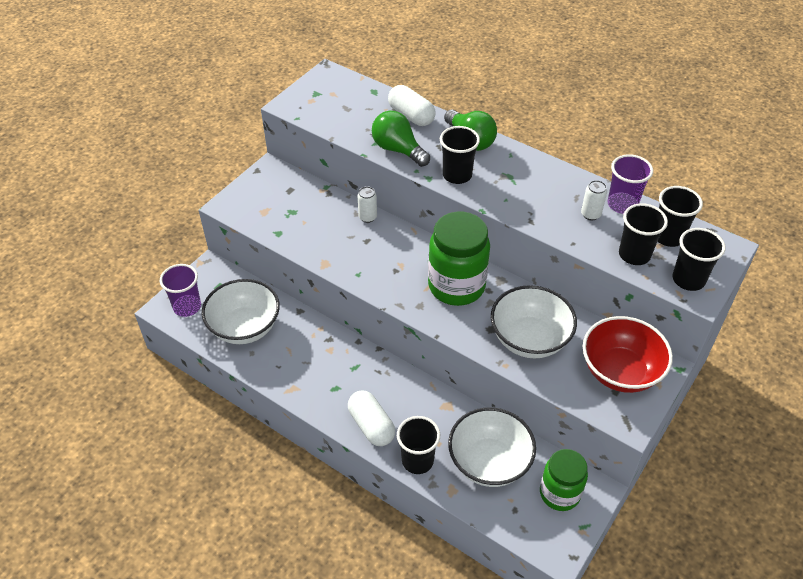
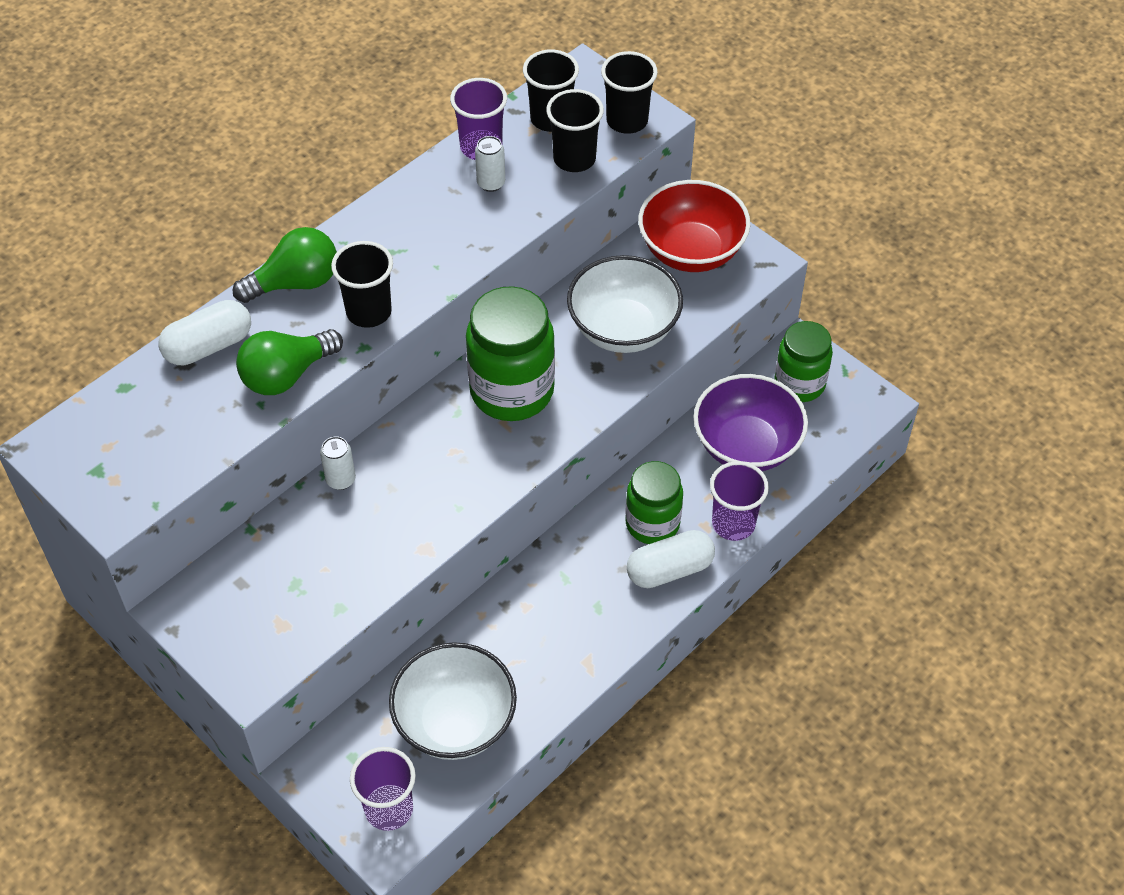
camera: 80 degrees left, 5 degrees up
black cup [397,416,440,474] -> purple cup [710,461,769,541]
white bowl [448,407,536,487] -> purple bowl [693,374,808,471]
none -> green jar [625,461,683,544]

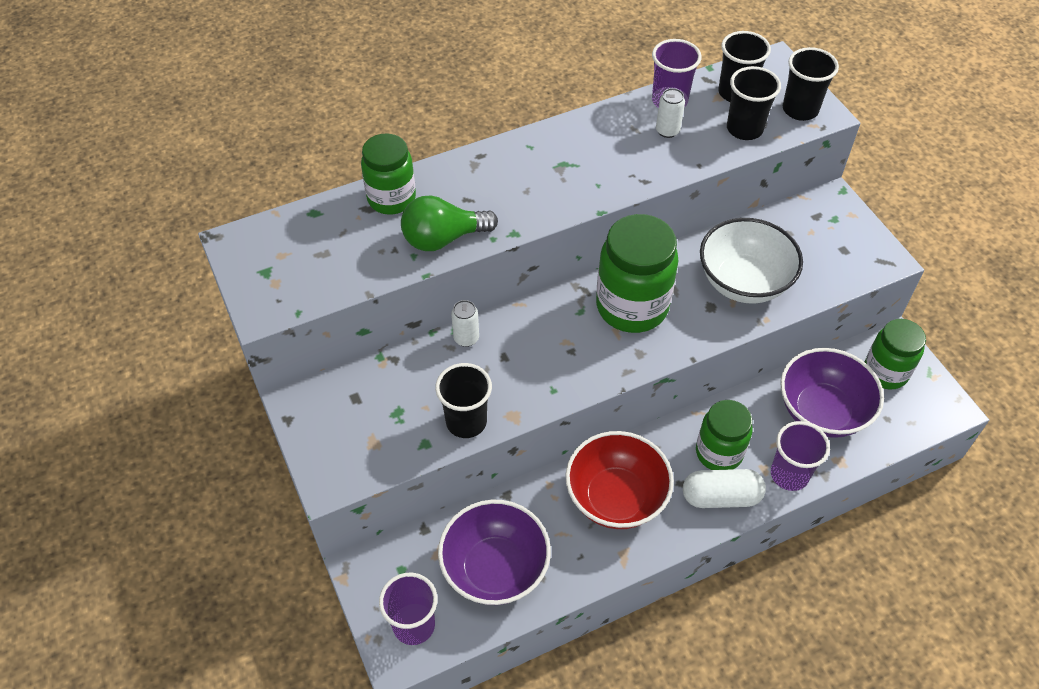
camera: 20 degrees right, 0 degrees up
white capsule [159,300,251,365] -> green jar [361,133,416,215]
green light bulb [233,227,337,303] -> none
black cup [331,241,393,328] -> black cup moved to [435,363,492,438]
white bowl [389,642,517,760] -> purple bowl [438,500,551,605]
red bowl [638,180,750,272] -> red bowl moved to [565,431,674,529]

